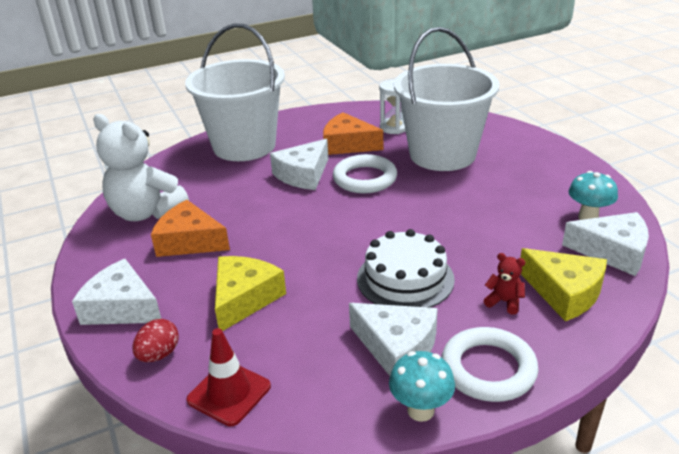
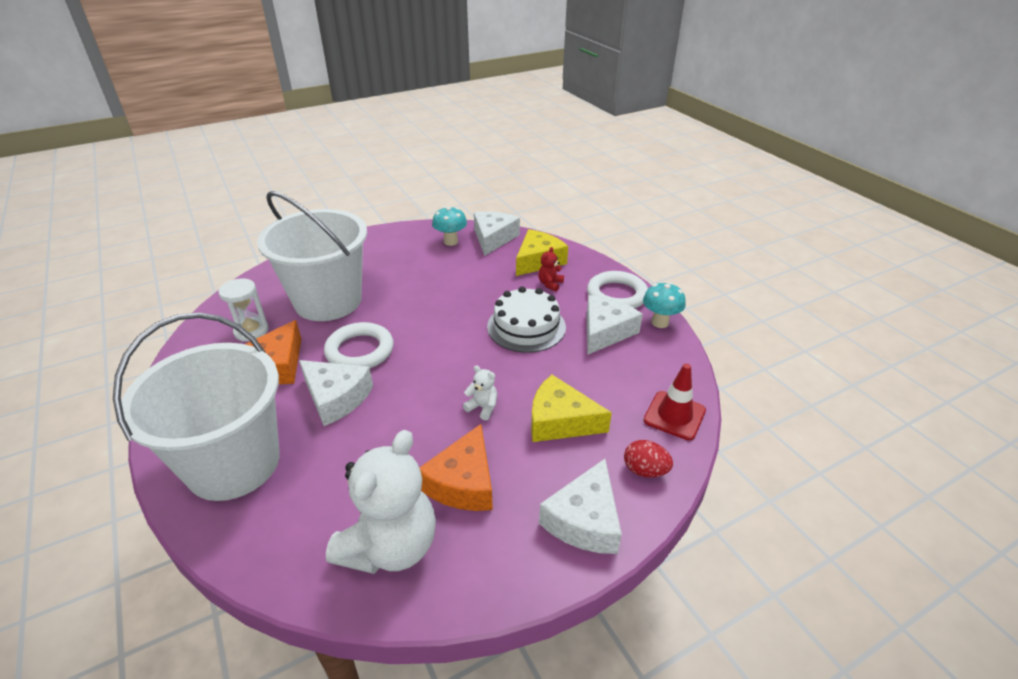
camera: 95 degrees left, 5 degrees up
none -> white teddy bear [463,365,497,420]

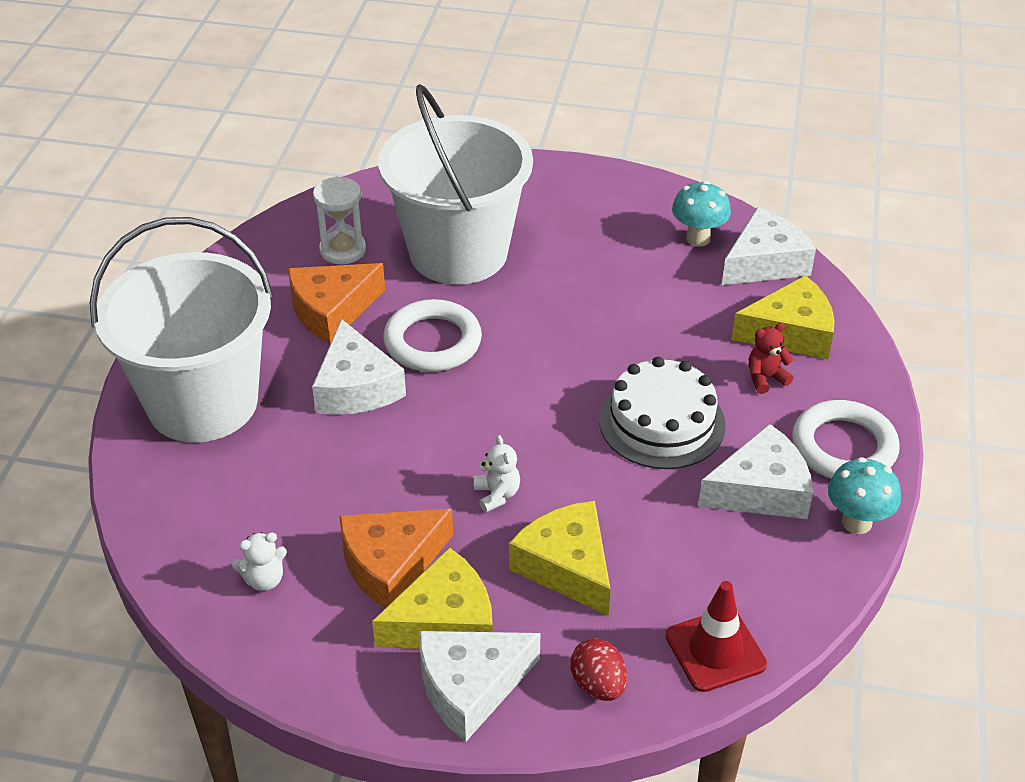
camera: 40 degrees right, 5 degrees up
white teddy bear [326,430,436,574] -> white teddy bear [232,532,287,591], size x0.40
none -> yellow cheese [372,547,493,649]

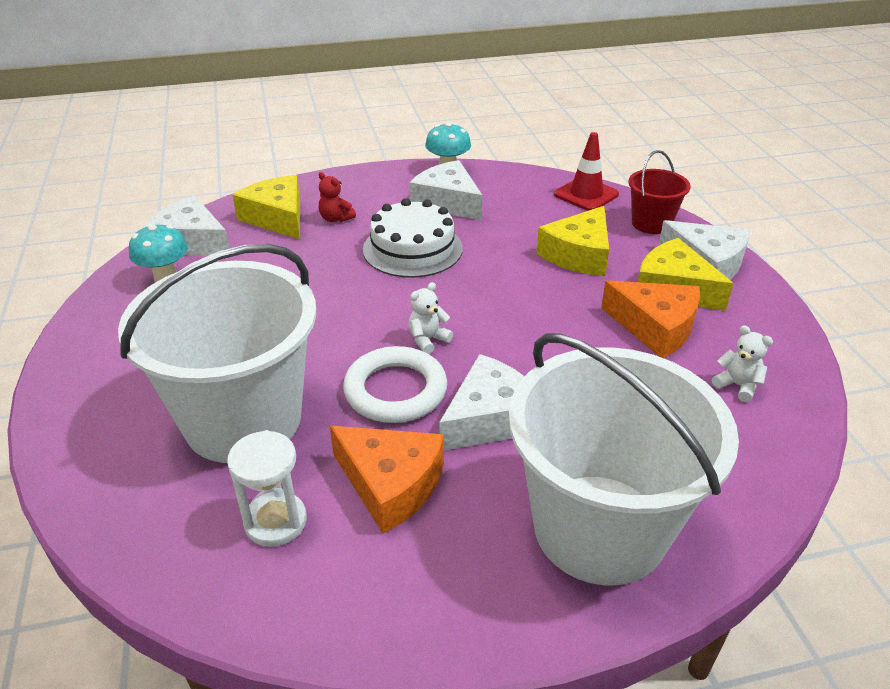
camera: 115 degrees left, 5 degrees down
white teddy bear [474,435,520,512] -> white teddy bear moved to [408,282,453,354]
red egg [570,638,627,701] -> red bucket [628,150,691,234]
white ring [792,400,900,479] -> none

